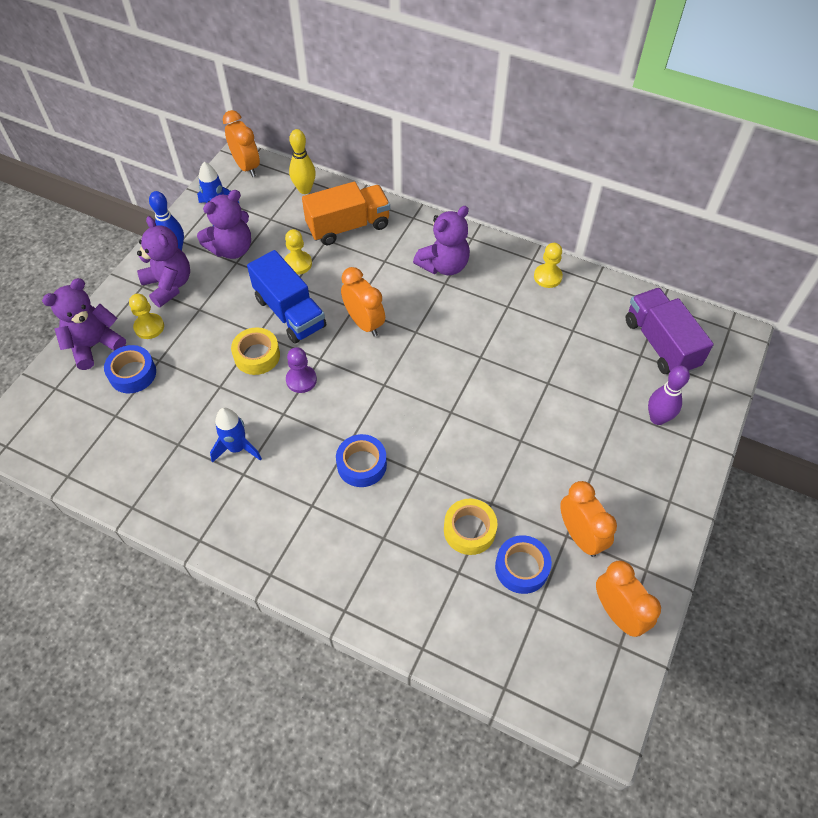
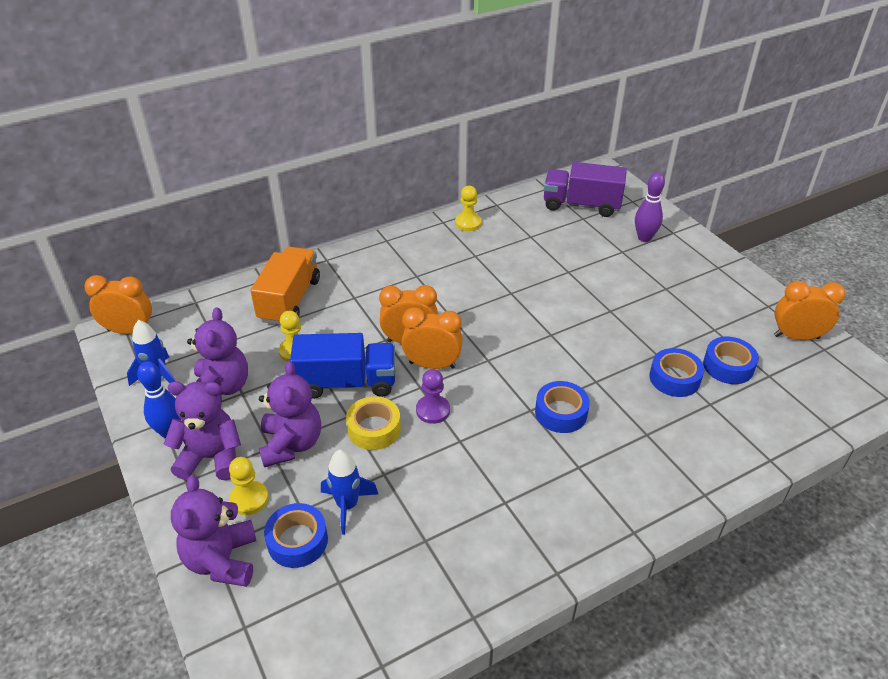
camera: 55 degrees left, 15 degrees down
blue rocket [210,408,262,463] -> blue rocket moved to [321,449,378,535]
yellow bowling pin [289,129,316,194] -> none
purple teddy bear [413,206,470,275] -> purple teddy bear moved to [259,361,321,467]
yellow tape [444,499,498,555] -> blue tape [649,348,704,397]
orange clock [560,481,617,557] -> orange clock moved to [401,307,463,369]

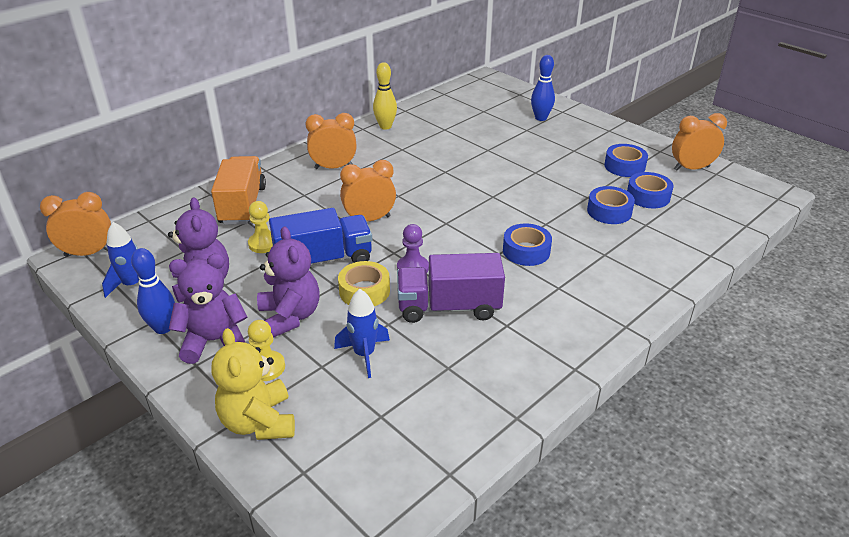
camera: 15 degrees left, 5 degrees down
purple teddy bear [171,475,256,587] -> yellow teddy bear [211,328,295,440]
blue tape [264,503,328,568] -> blue tape moved to [604,144,648,177]
orange clock [401,307,463,369] -> orange clock moved to [305,113,357,169]
yellow pawn [455,186,482,231] -> yellow bowling pin [373,62,397,130]
purple truck [544,162,627,217] -> purple truck moved to [397,253,505,323]
purple bowling pin [635,172,665,242] -> blue bowling pin [531,55,555,121]

